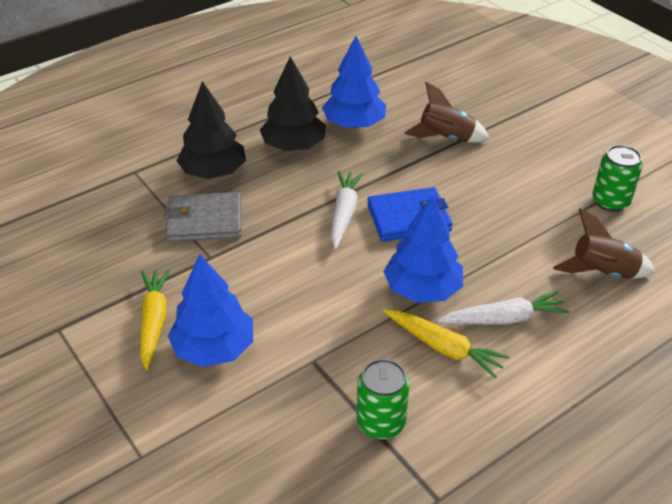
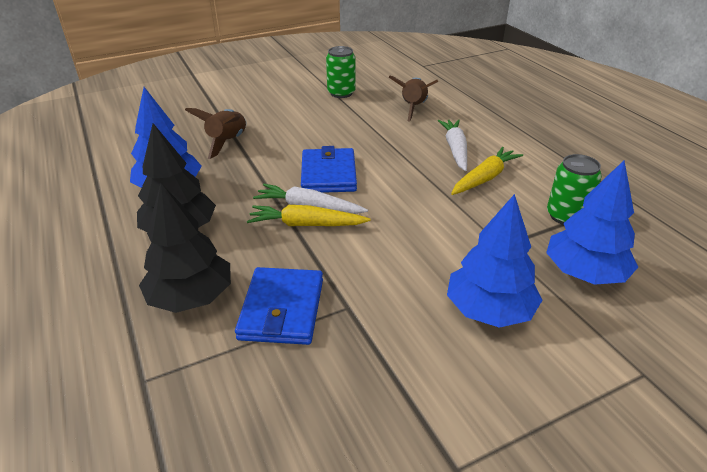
camera: 80 degrees left, 5 degrees down
yellow carrot [140,269,171,370] -> yellow carrot moved to [247,205,370,226]
grey wallet [164,192,242,242] -> blue wallet [235,267,323,345]
blue tree [383,196,463,303] -> blue tree moved to [546,161,638,285]

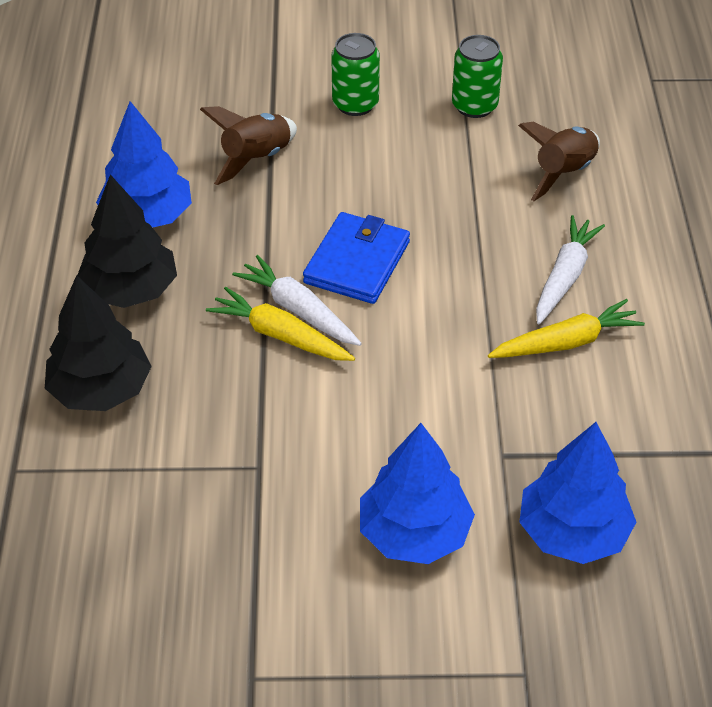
camera: 25 degrees right, 10 degrees up
blue wallet [235,267,323,345] -> none
green can [547,154,602,225] -> green can moved to [331,33,380,116]

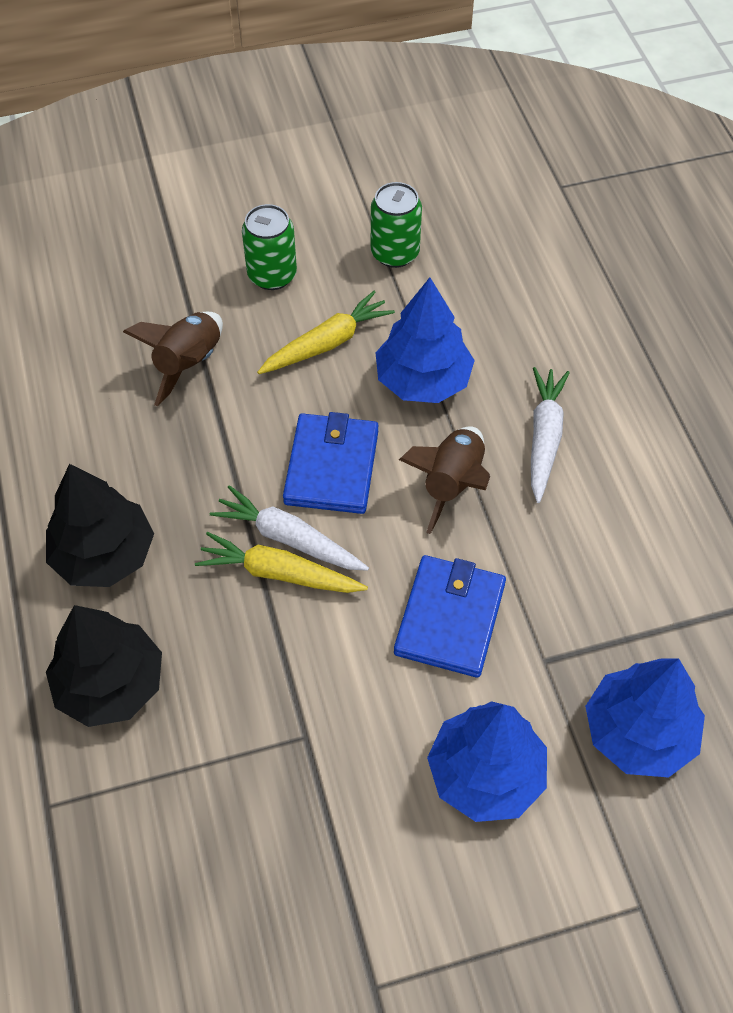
camera: 15 degrees left, 10 degrees up
blue tree [96,101,192,228] -> blue tree moved to [375,278,475,403]
yellow carrot [488,299,645,358] -> yellow carrot moved to [257,291,395,374]
brown rocket [518,122,600,201] -> brown rocket moved to [399,426,490,534]
none -> blue wallet [394,555,506,678]

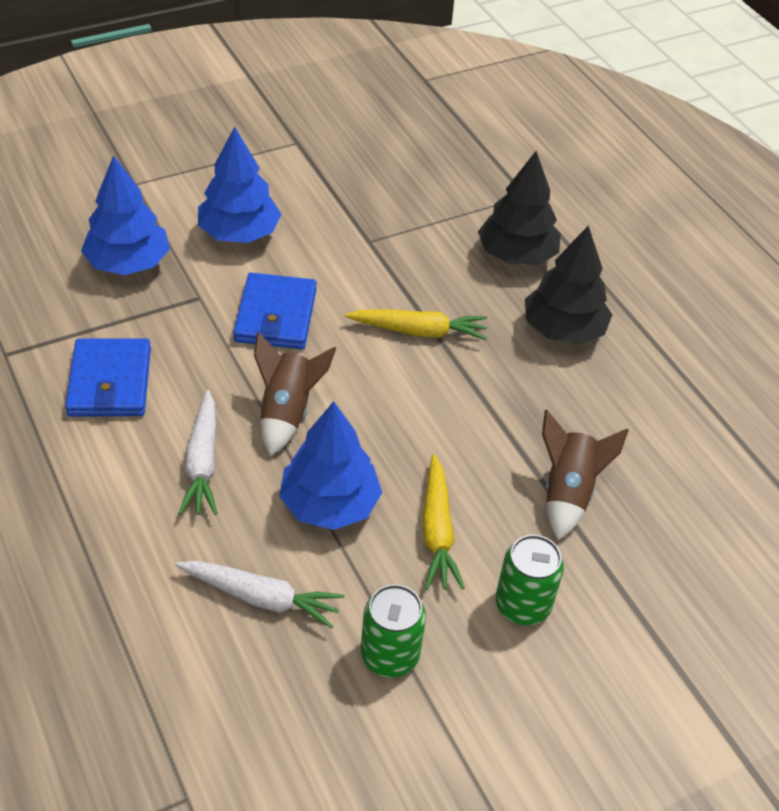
camera: 165 degrees right, 10 degrees down
white carrot [210,485,369,571] -> white carrot moved to [175,561,345,629]
yellow carrot [257,291,395,374] -> yellow carrot turned 45 degrees counterclockwise [422,454,465,590]
blue wallet [283,412,379,514] -> blue wallet moved to [65,338,151,417]

